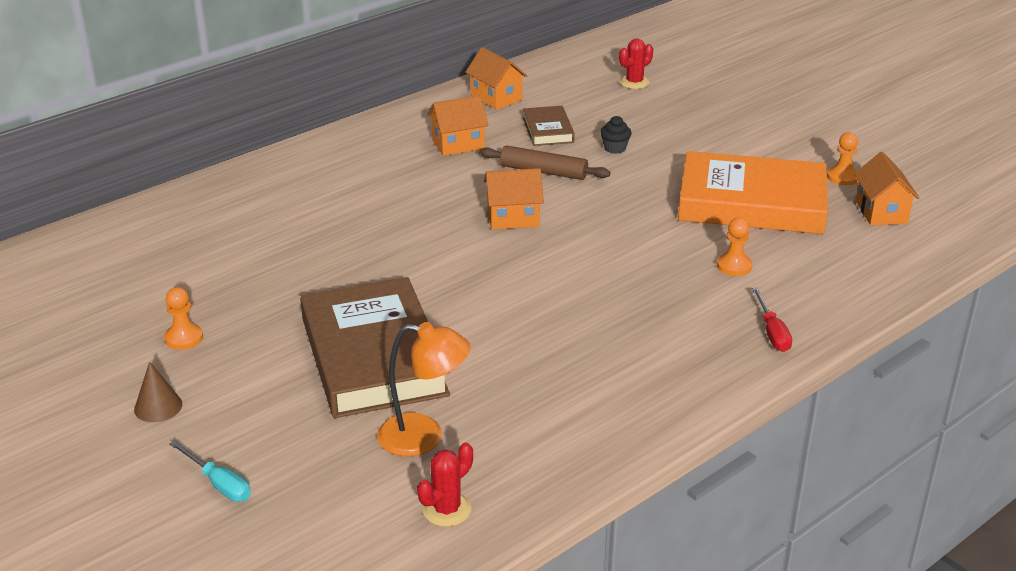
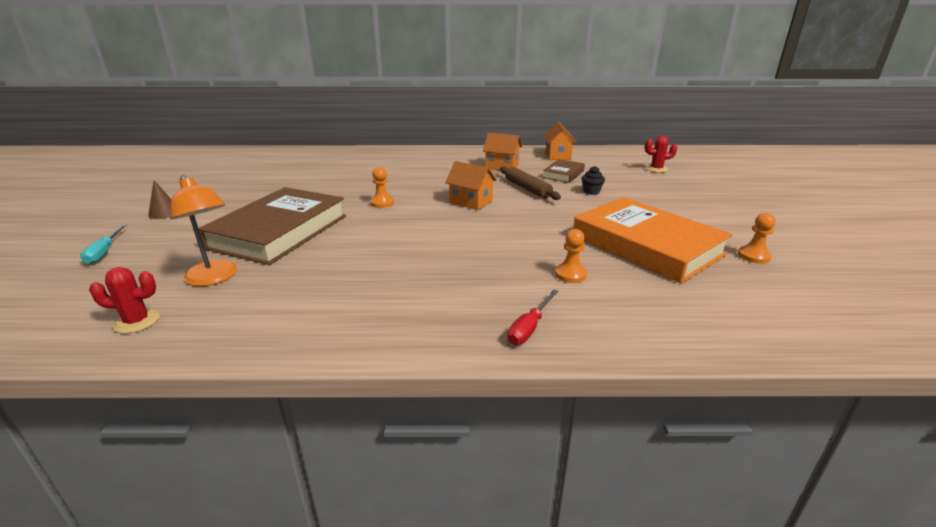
camera: 40 degrees right, 5 degrees down
orange pawn [164,287,203,350] -> orange pawn moved to [370,167,394,208]
orange house [854,152,920,225] -> none

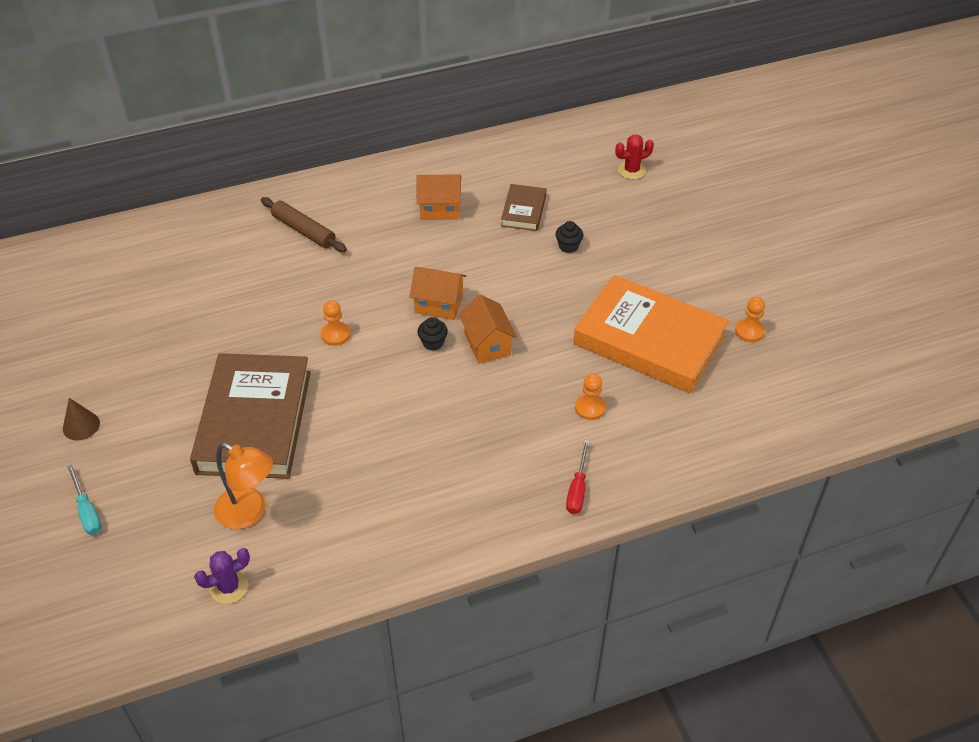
camera: 20 degrees left, 20 degrees up
red cactus [89,267,159,334] -> purple cactus [194,548,250,604]
brown rolling pin [500,166,561,200] -> brown rolling pin moved to [261,197,347,252]
orange house [544,122,576,160] -> orange house moved to [459,294,517,364]
none -> black cupcake [417,317,448,351]

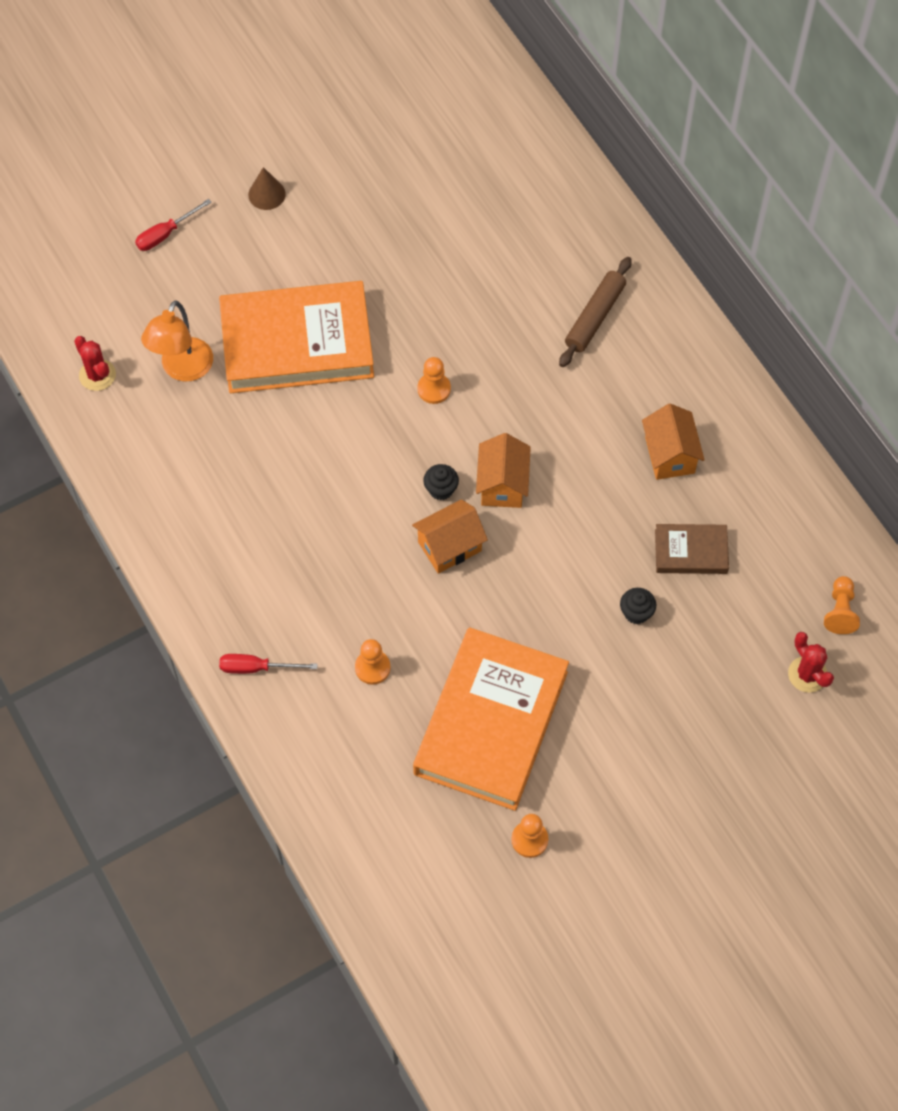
camera: 80 degrees right, 15 degrees up
turquoise screwdriver [67,465,101,535] -> red screwdriver [135,199,212,251]
brown book [190,353,311,479] -> orange book [219,281,374,393]
purple cactus [194,548,250,604] -> red cactus [74,336,116,391]
none -> orange pawn [824,576,860,634]

